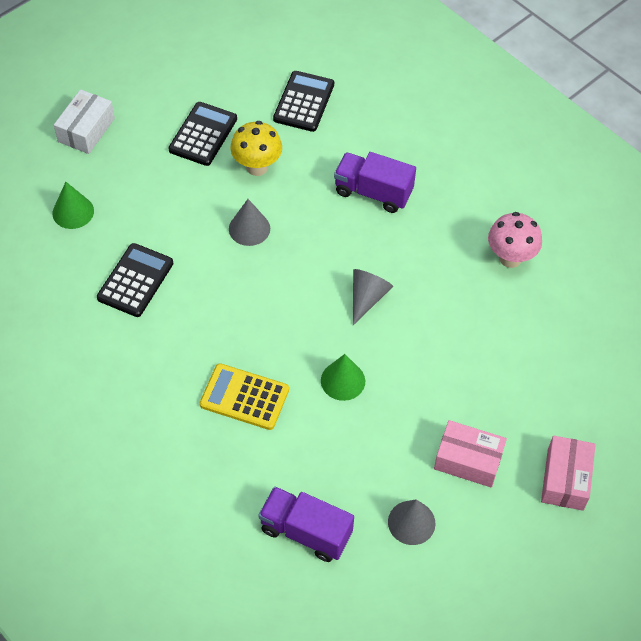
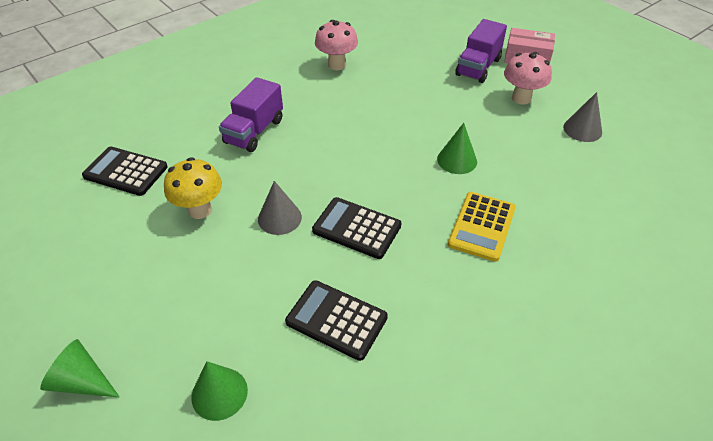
camera: 85 degrees left, 10 degrees down
white box [54,89,115,154] -> green cone [40,339,120,398]
black calculator [168,102,237,166] -> black calculator moved to [312,197,401,259]
purple truck [259,486,354,562] -> purple truck moved to [455,19,507,83]
grey cone [353,269,393,325] -> none
pink box [434,420,507,488] -> pink mushroom [504,52,552,105]

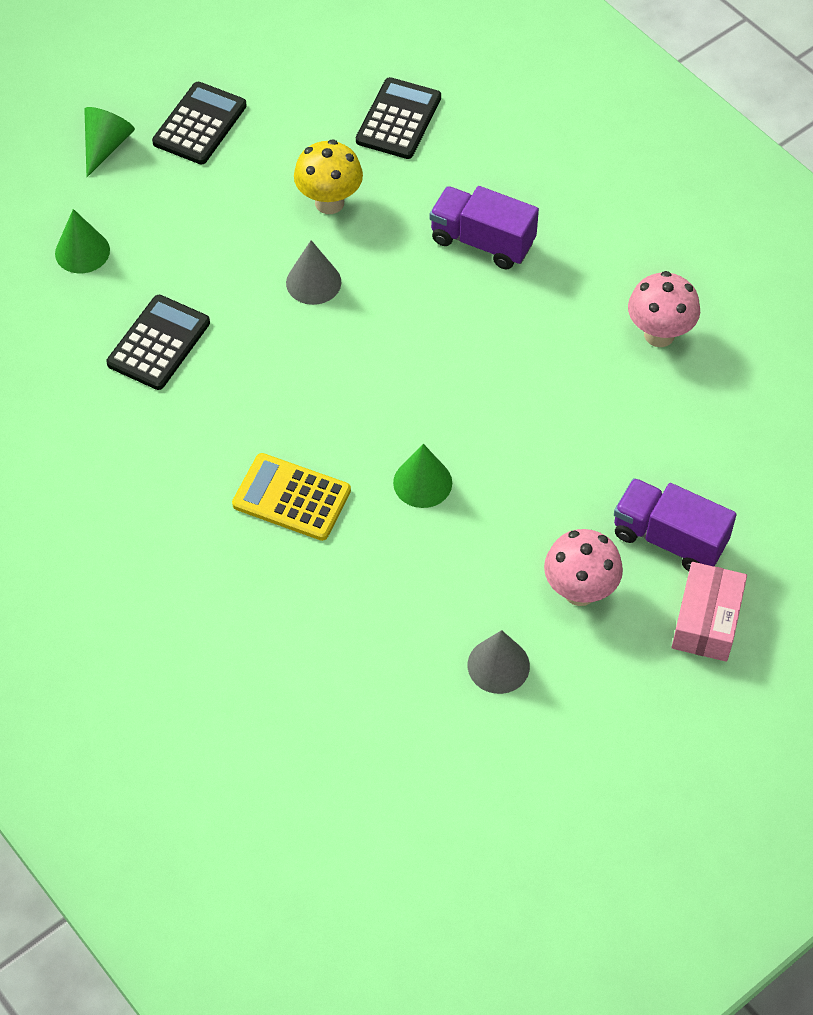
camera: 90 degrees right, 10 degrees up
black calculator [312,197,401,259] -> black calculator moved to [152,82,247,164]

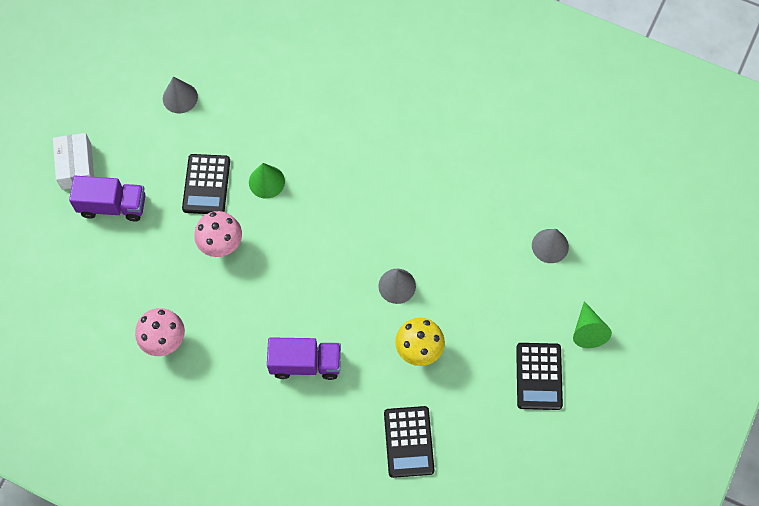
camera: 155 degrees right, 10 degrees up
green cone [55,209,110,273] -> grey cone [532,229,569,263]
black calculator [106,295,210,390] -> black calculator moved to [182,154,230,214]
yellow calculator [232,453,351,541] -> none
pink mushroom [544,529,623,606] -> pink mushroom moved to [194,211,242,257]
pink box [672,562,747,662] -> white box [53,133,94,190]

